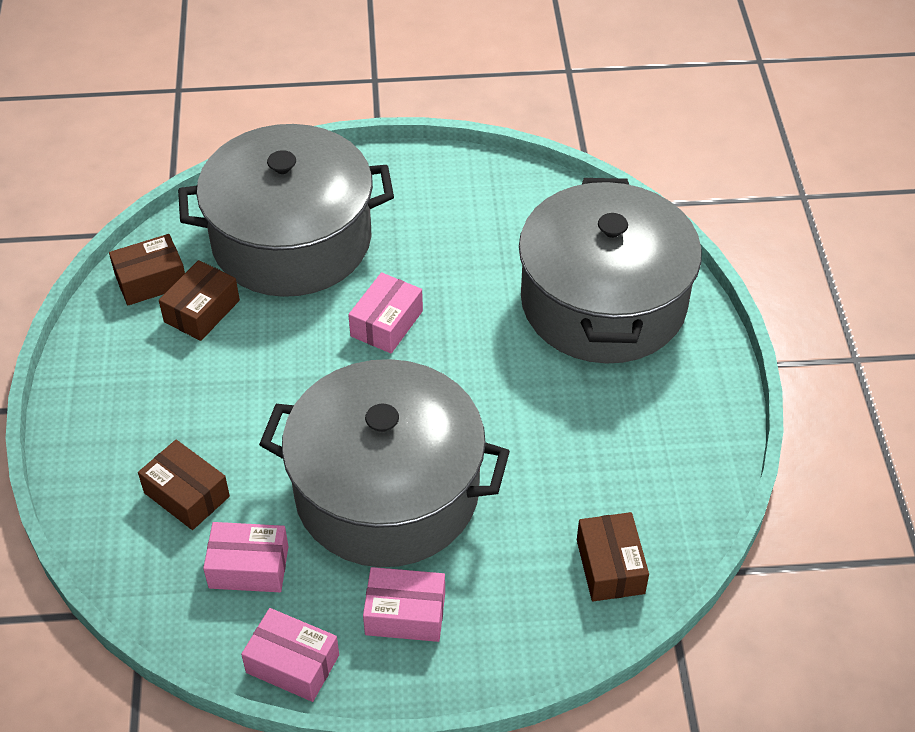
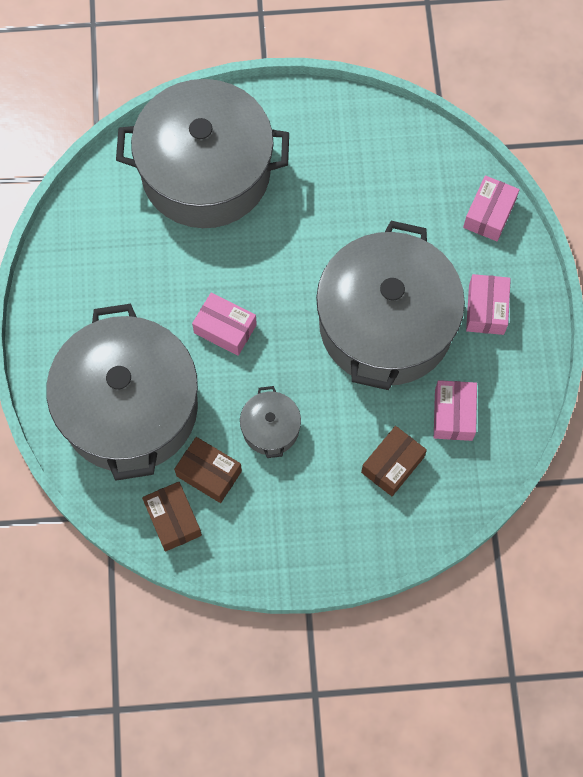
camera: 90 degrees left, 20 degrees up
pink box [241,608,339,702] -> pink box moved to [463,175,520,241]
brown box [577,512,649,601] -> none
none -> grey pot [240,386,301,458]

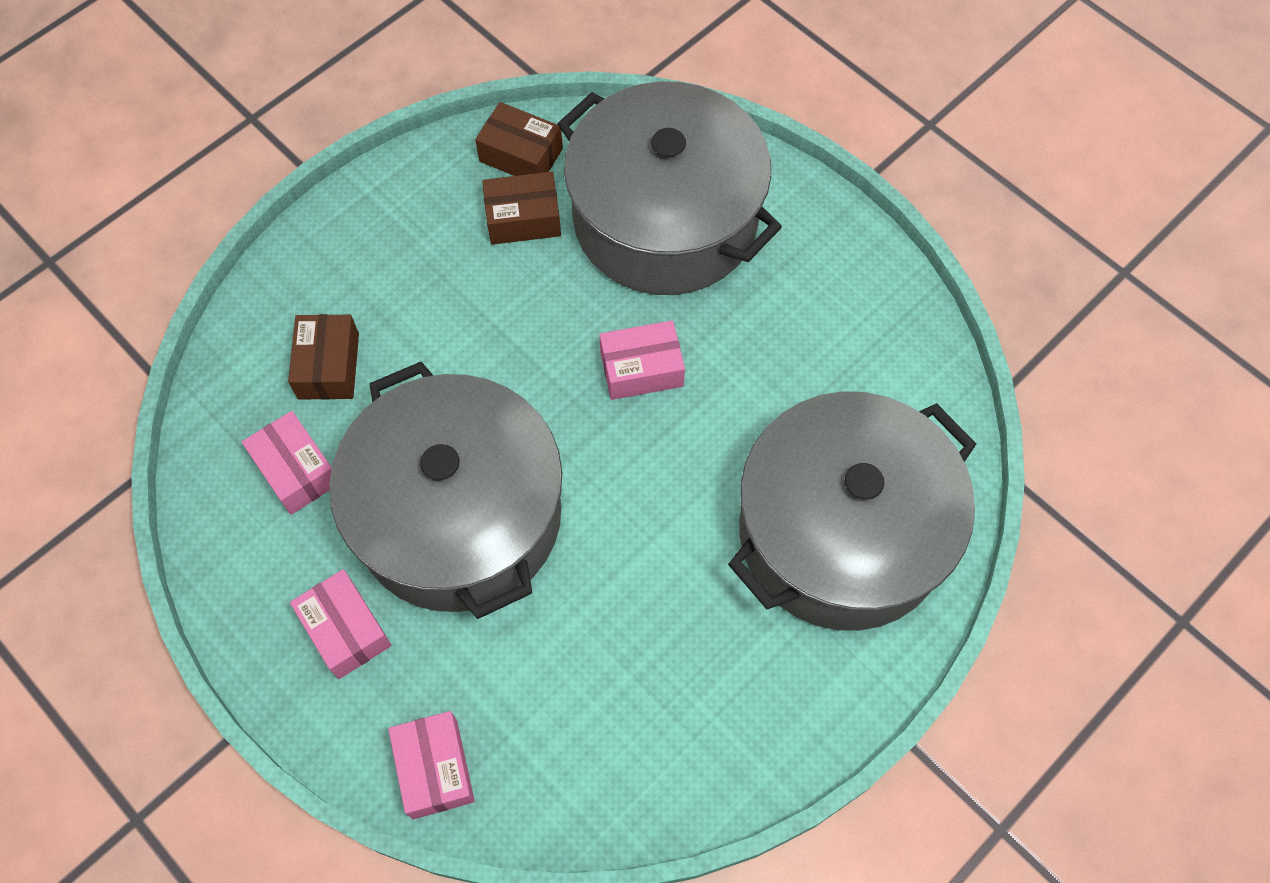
camera: 140 degrees right, 5 degrees down
grey pot [240,386,301,458] -> none

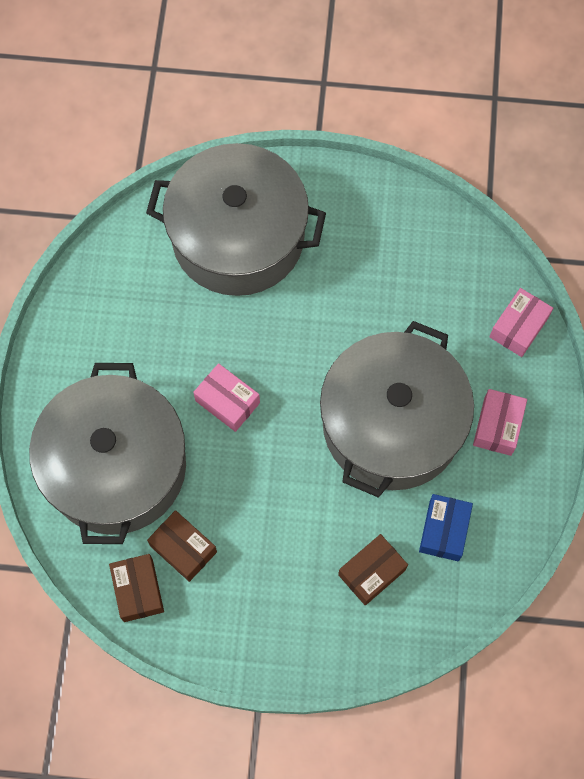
camera: 130 degrees left, 5 degrees up
pink box [242,411,332,515] -> blue box [419,494,473,561]

